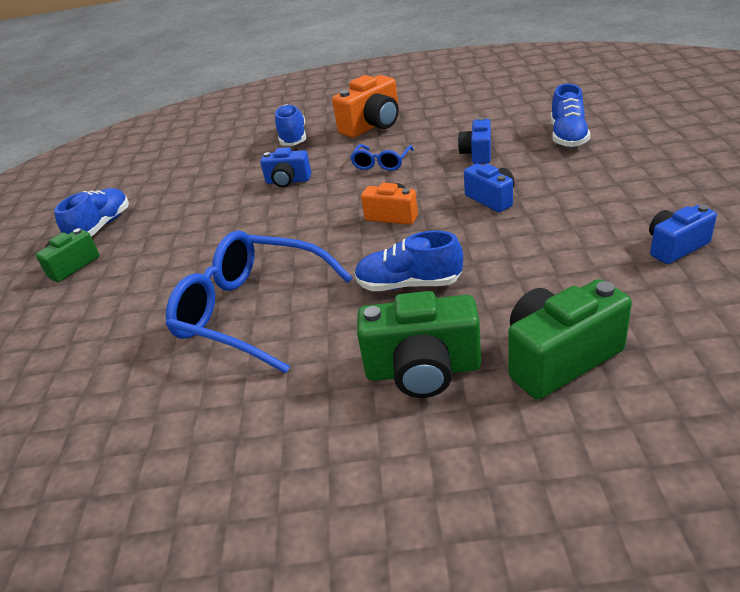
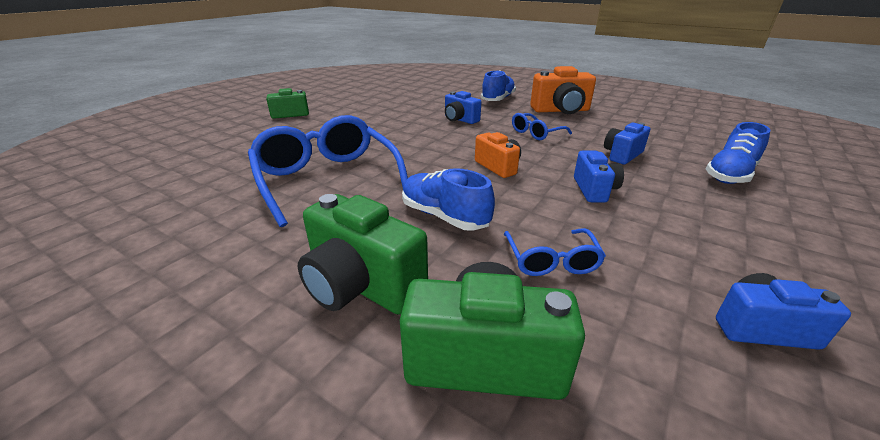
camera: 30 degrees right, 5 degrees down
blue shoe [54,188,129,237] -> none
none -> blue glasses [504,228,606,276]

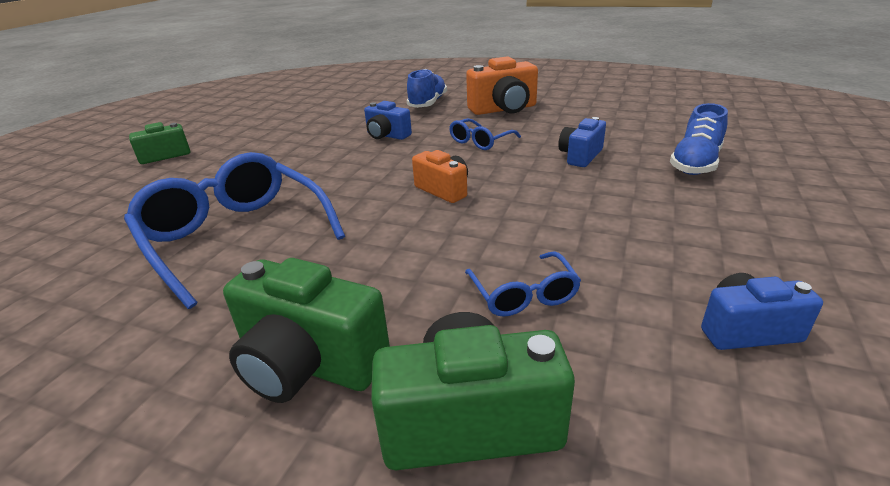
camera: 10 degrees left, 0 degrees up
blue shoe [402,168,495,231] -> none
blue camera [574,150,624,203] -> none

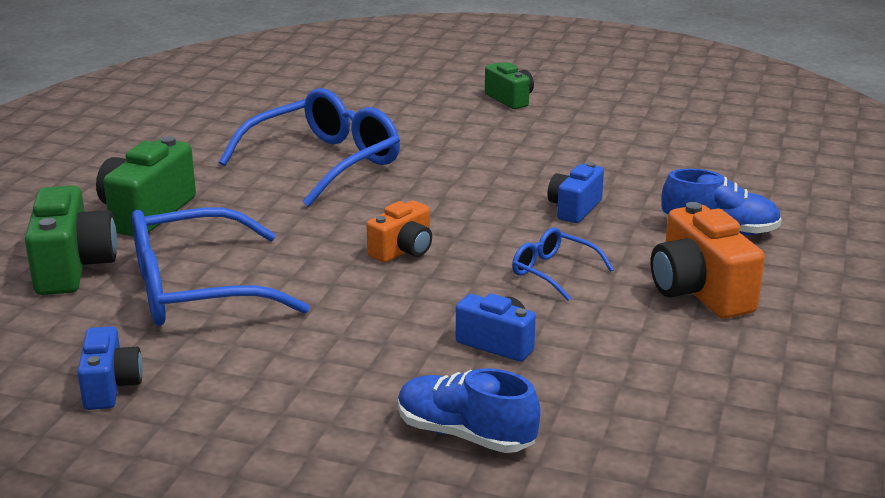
camera: 85 degrees right, 5 degrees down
blue glasses [465,251,581,317] -> blue glasses [132,207,310,326], size x2.06

